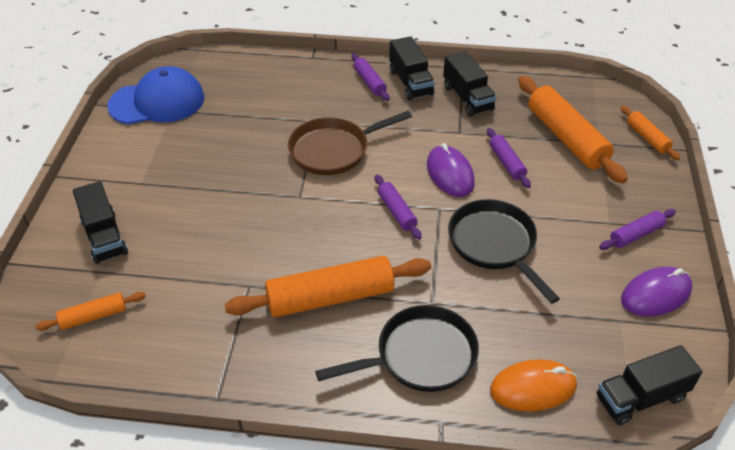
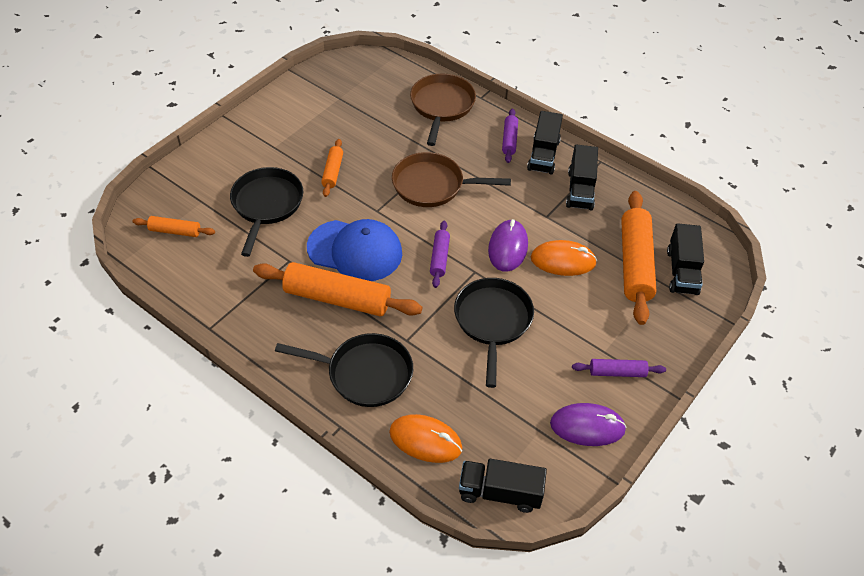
camera: 30 degrees right, 5 degrees up
black truck [73,181,128,264] -> black truck moved to [667,223,704,295]
blue cap [107,66,204,124] -> blue cap moved to [307,219,402,281]
purple rolling pin [487,128,531,188] -> orange mouse [531,240,597,276]
orange rolling pin [621,106,680,160] -> orange rolling pin moved to [321,139,343,197]
none -> black pan [230,167,303,257]
none -> brown pan [410,73,476,146]

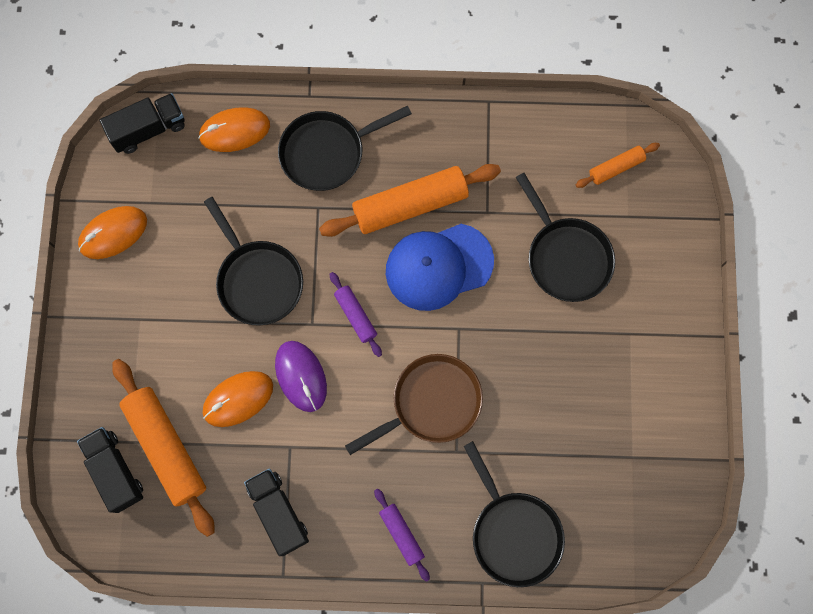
camera: 145 degrees right, 25 degrees up
orange rolling pin [321,139,343,197] -> none
brown pan [410,73,476,146] -> black pan [464,441,565,587]
black truck [527,111,563,174] -> none
purple mouse [550,403,627,446] -> orange mouse [78,206,147,259]
purple rolling pin [572,359,666,377] -> none

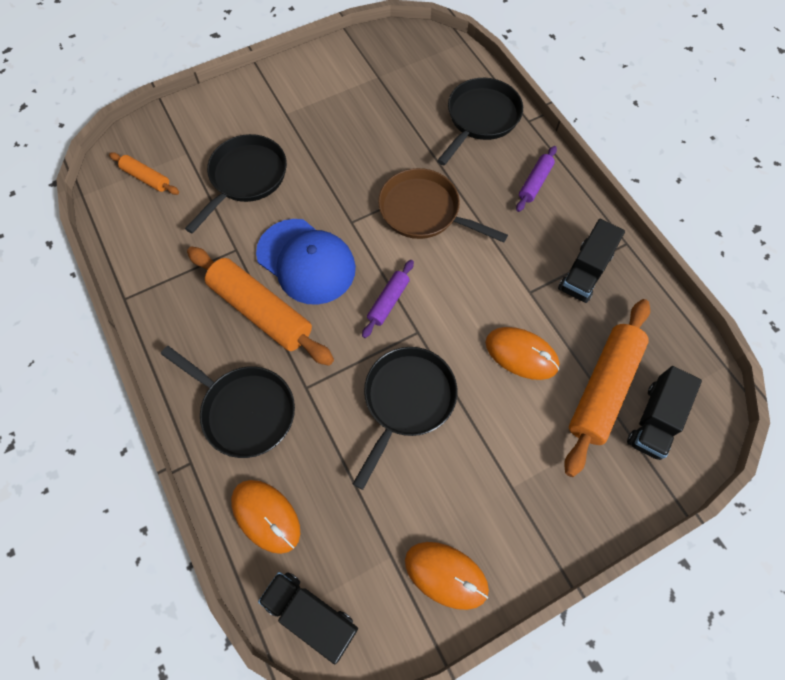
camera: 120 degrees left, 10 degrees down
purple mouse [275,341,327,412] -> none

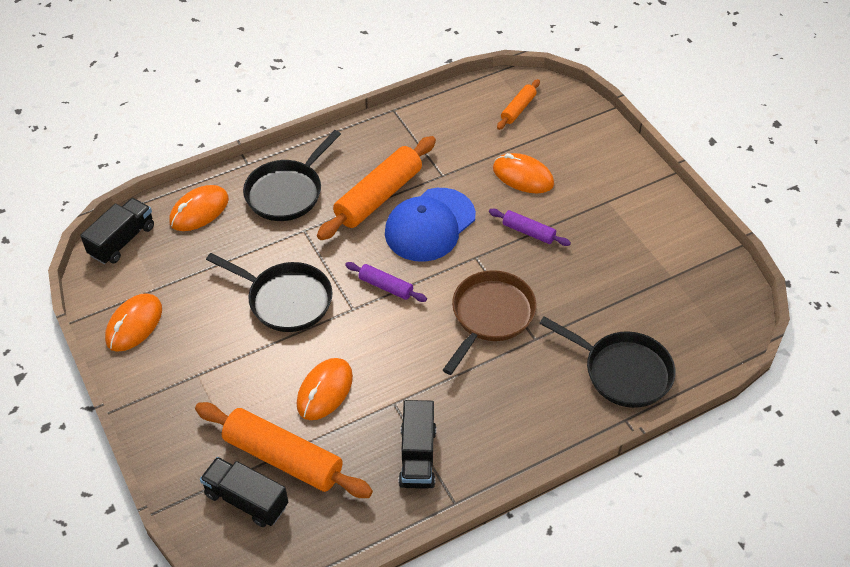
camera: 90 degrees right, 15 degrees down
black pan [185,134,287,234] -> orange mouse [493,153,554,193]
purple rolling pin [516,146,557,212] -> purple rolling pin moved to [489,209,571,246]
black truck [558,219,625,303] -> black truck turned 120 degrees counterclockwise [399,400,436,489]

